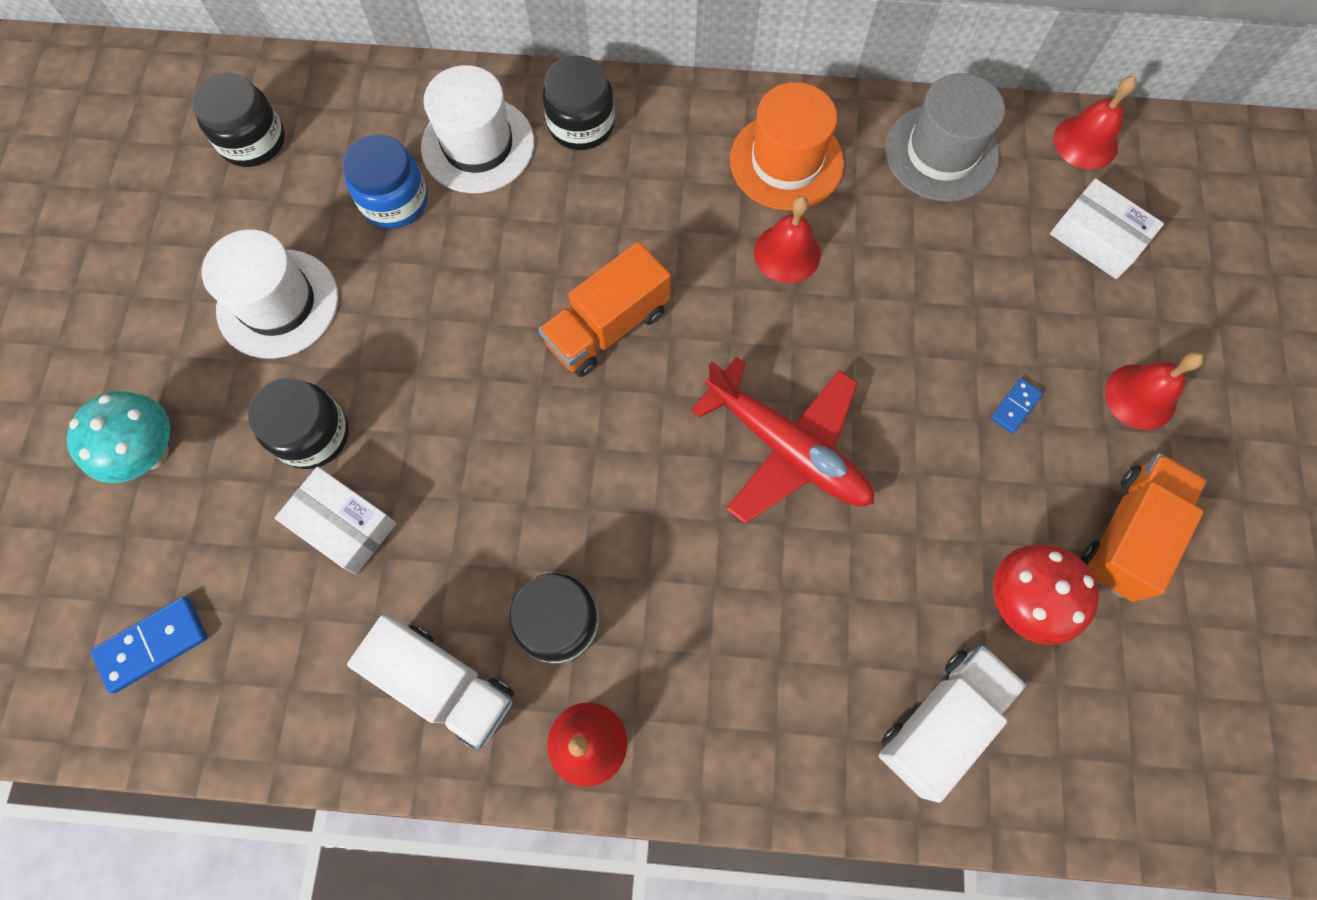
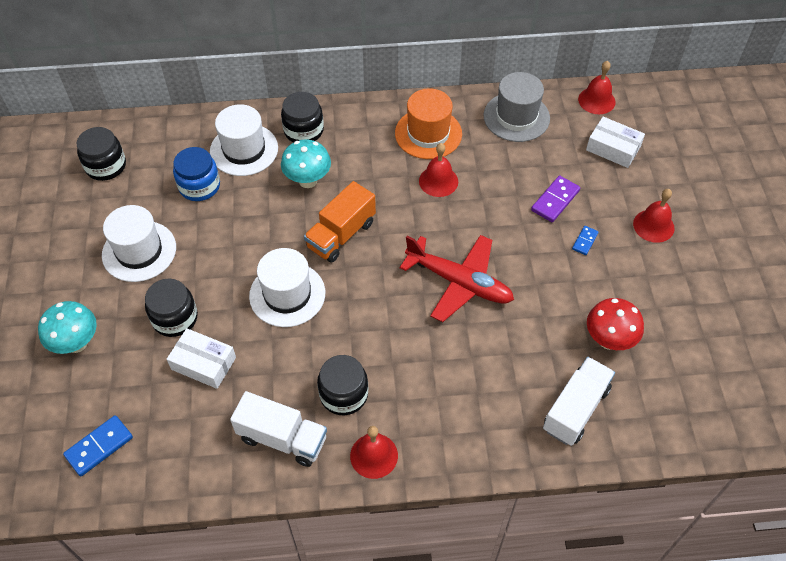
camera: 10 degrees left, 15 degrees down
orange truck [1081,453,1207,602] -> none
none -> white hat [249,248,325,327]
none -> turquoise mushroom [281,139,331,188]
none -> purple domino [531,176,580,222]

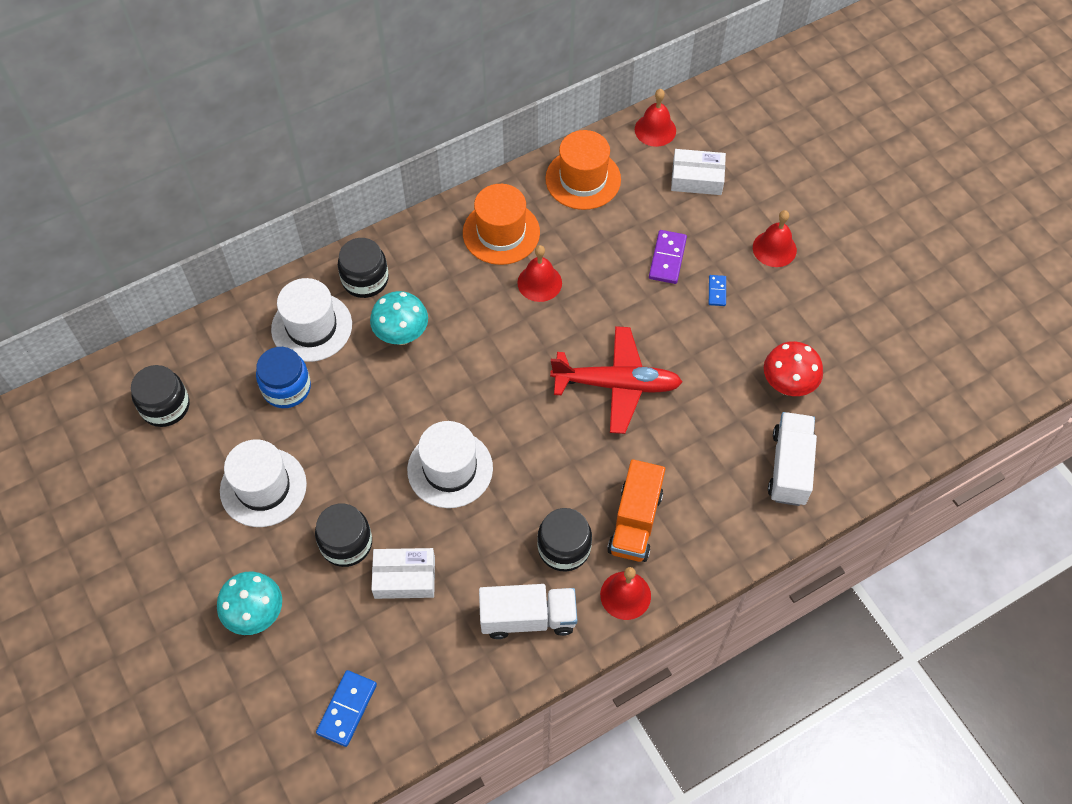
camera: 25 degrees left, 5 degrees up
orange truck [304,181,376,263] -> orange truck moved to [607,459,665,562]
grey hat [483,72,550,142] -> orange hat [545,130,621,210]

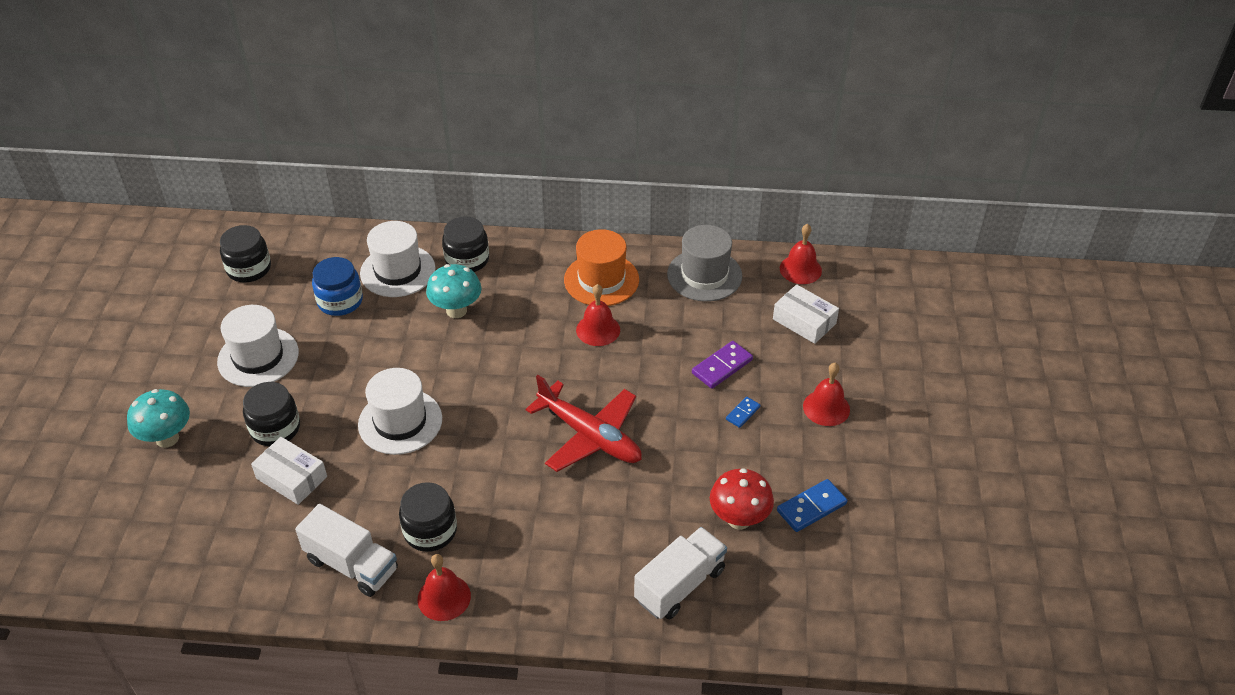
camera: 35 degrees right, 15 degrees down
blue domino [316,670,377,747] -> blue domino moved to [777,479,847,532]
orange hat [545,130,621,210] -> grey hat [667,225,742,302]
orange truck [607,459,665,562] -> none

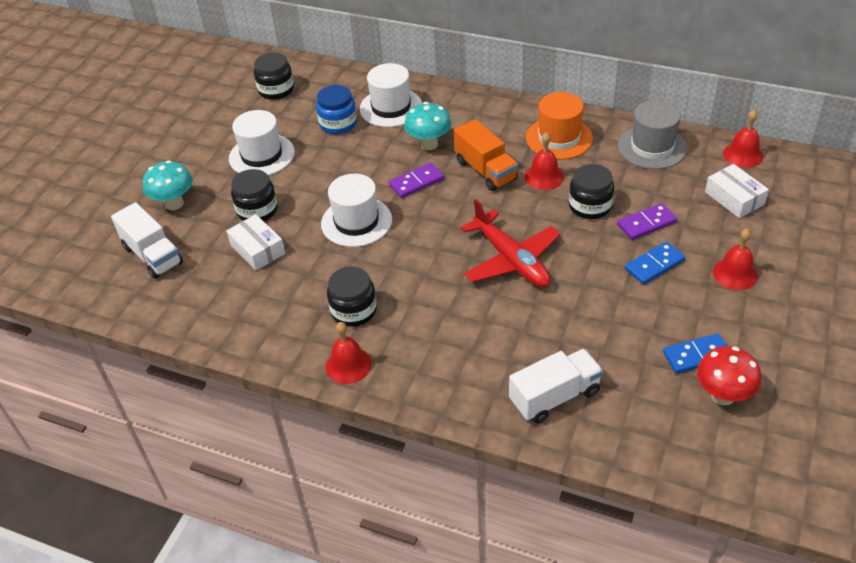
camera: 20 degrees right, 0 degrees up
white truck [295,504,398,597] -> white truck moved to [111,202,183,279]
black jar [442,216,489,272] -> black jar moved to [569,164,614,219]
red mushroom [710,468,774,530] -> red mushroom moved to [697,346,761,405]
blue domino [726,397,760,428] -> blue domino [625,241,685,285], size x1.70
none -> purple domino [389,163,444,198]
none -> orange truck [454,119,518,191]

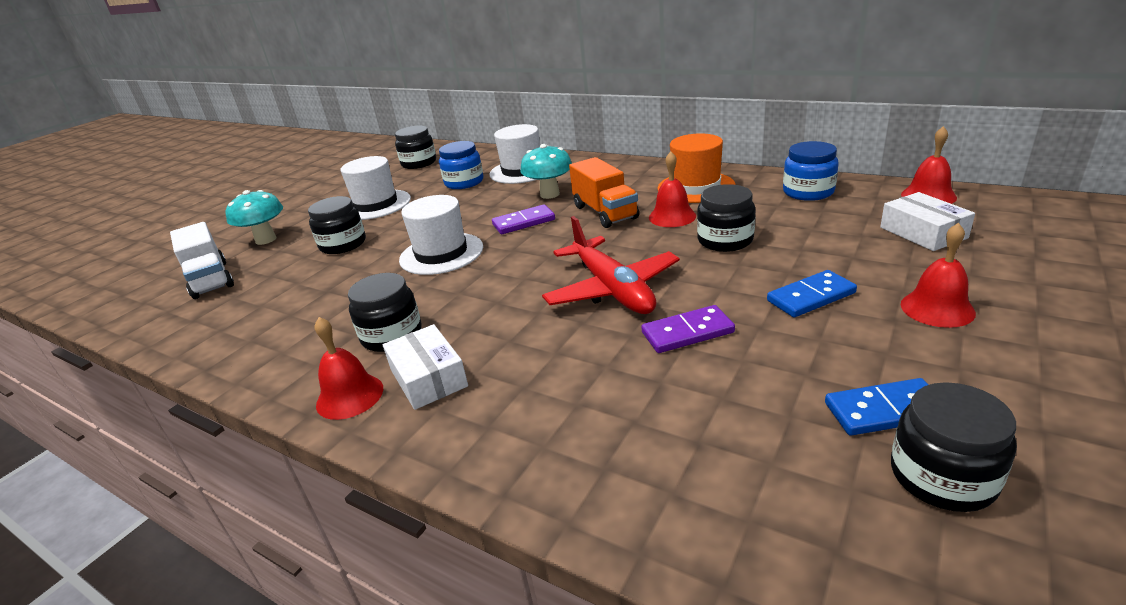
camera: 10 degrees right, 15 degrees down
white box [226,214,285,270] -> white box moved to [383,324,468,410]
white truck [509,349,603,424] -> none
purple domino [617,203,677,240] -> purple domino moved to [641,305,735,353]
grey hat [618,100,687,169] -> blue jar [783,141,839,201]
red mushroom [697,346,761,405] -> black jar [891,382,1017,512]

